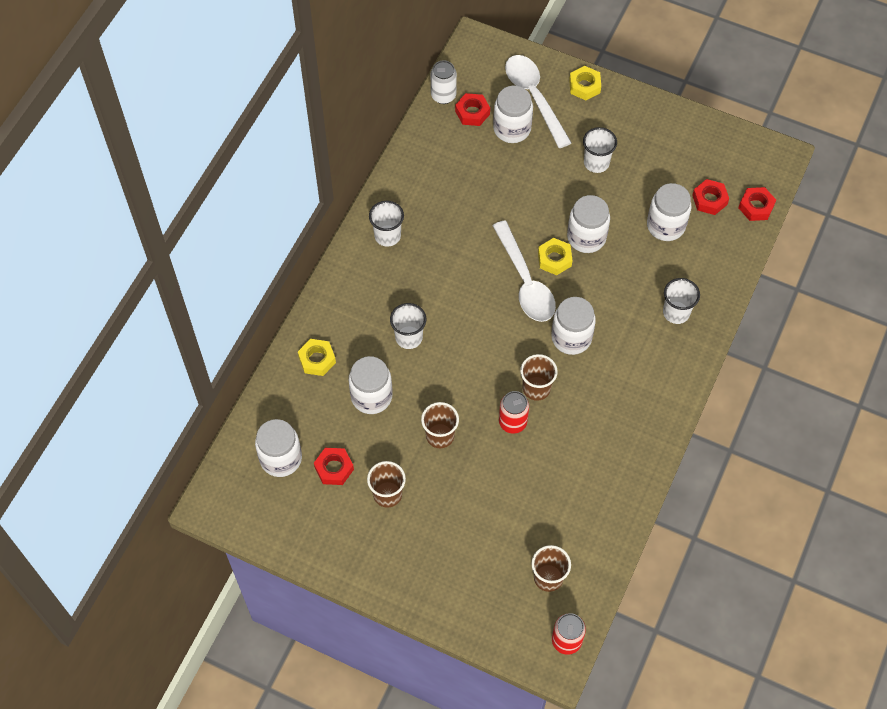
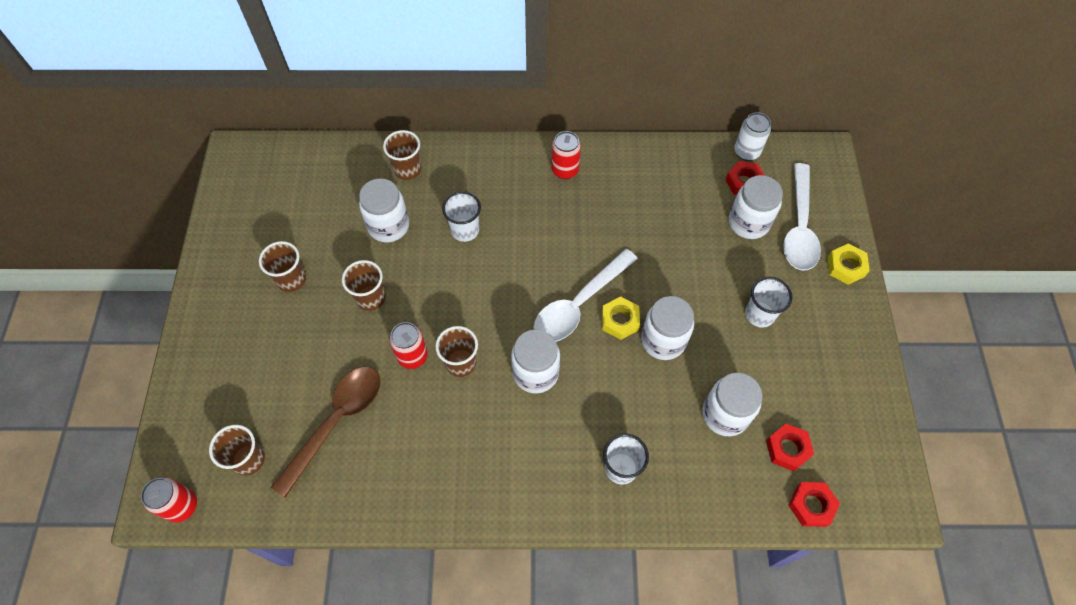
camera: 65 degrees right, 0 degrees up
white jar [255,419,302,477] -> none
yellow nut [298,339,336,376] -> brown cup [383,130,421,180]
red nut [314,448,354,485] -> none
white cup [369,201,404,247] -> red can [551,131,581,179]
white spoon [505,55,572,148] -> white spoon turned 150 degrees clockwise [783,163,821,270]
none -> brown spoon [271,367,381,498]

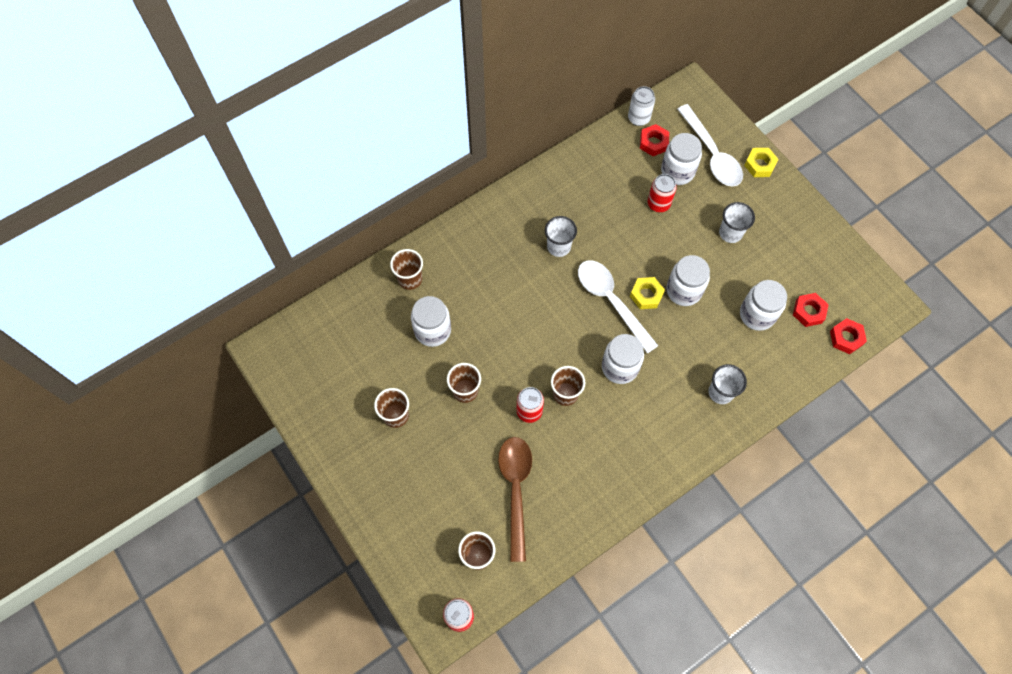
camera: 35 degrees left, 5 degrees up
white cup [442,191,481,242] -> white cup moved to [545,216,577,257]
white spoon [534,249,638,342] -> white spoon turned 135 degrees clockwise [578,260,658,354]
red can [551,131,581,179] -> red can moved to [648,174,677,212]

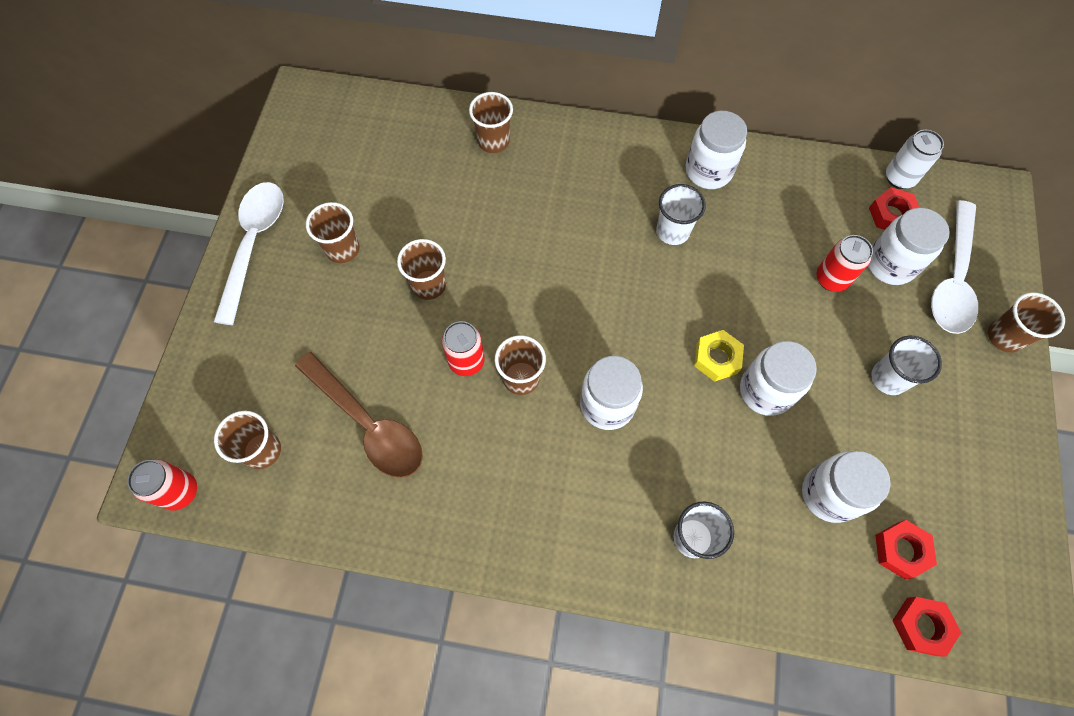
camera: 45 degrees right, 0 degrees up
white jar [411,296,451,347] -> white jar moved to [686,111,747,189]
brown spoon [498,437,532,562] -> brown spoon turned 90 degrees clockwise [295,352,423,478]
white spoon [578,260,658,354] -> white spoon moved to [214,182,284,325]
yellow nut [744,148,779,177] -> brown cup [988,292,1065,353]

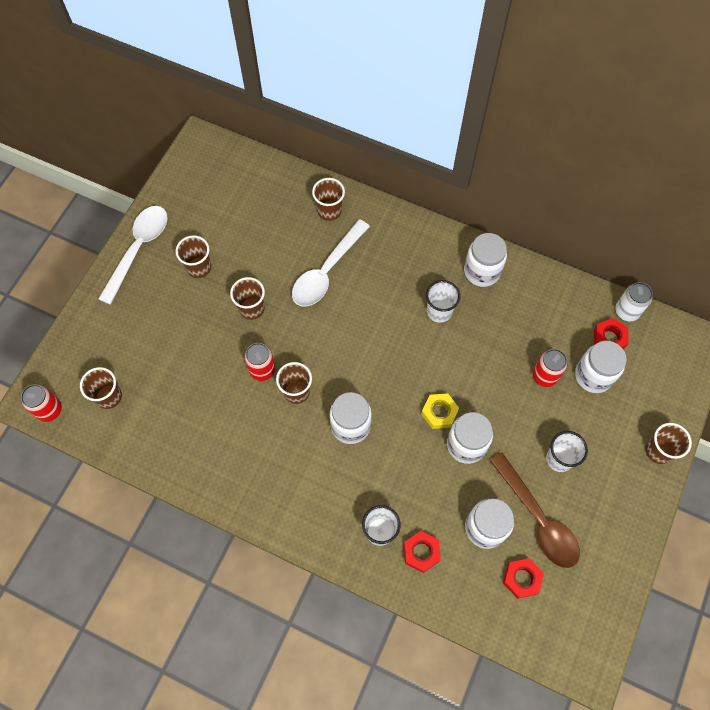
camera: 15 degrees right, 0 degrees up
brown spoon [295,352,423,478] -> brown spoon moved to [489,452,580,568]
red nut [892,597,961,657] -> red nut moved to [404,531,441,573]
white spoon [931,200,978,334] -> white spoon moved to [292,219,370,306]

